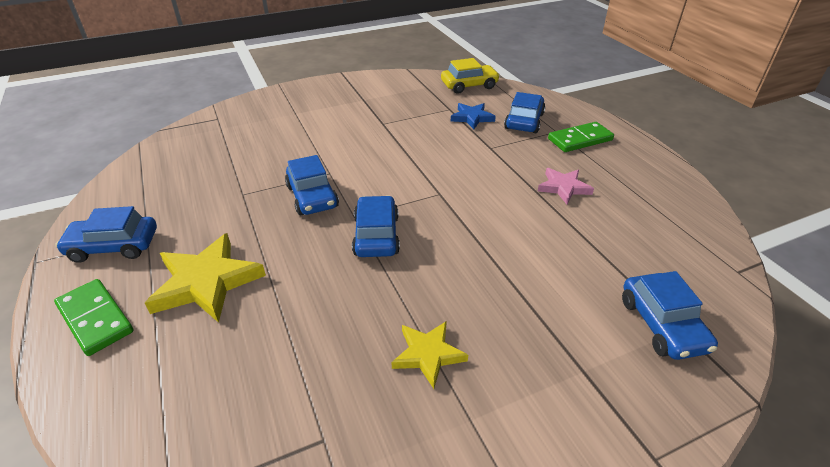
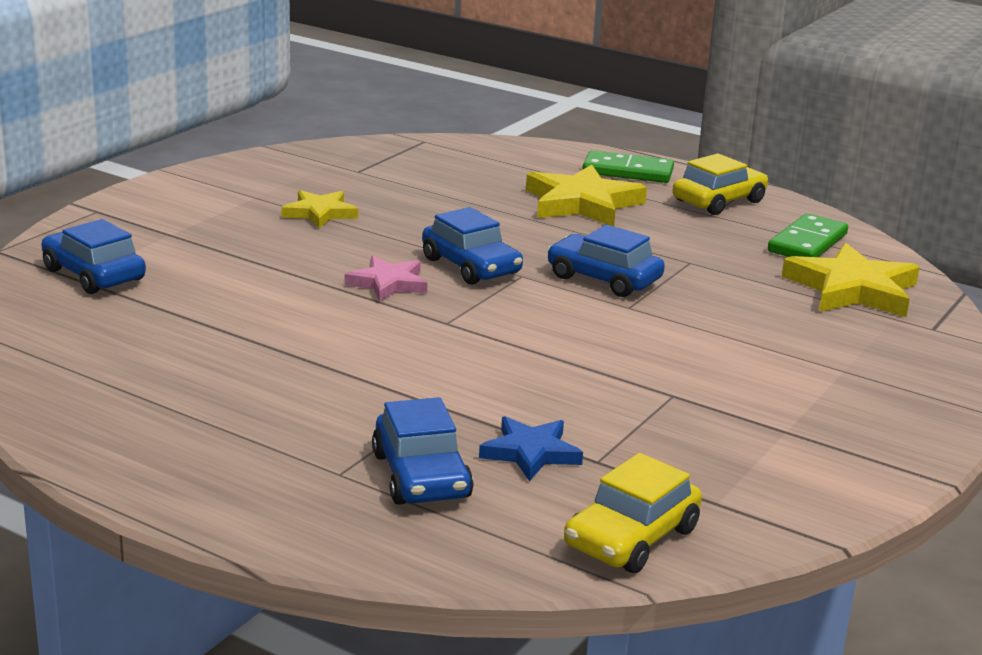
camera: 145 degrees right, 15 degrees down
blue car [55,206,157,263] -> yellow car [673,153,768,215]
pink star [538,168,594,204] -> pink star moved to [345,256,427,302]
green domino [548,122,614,152] -> green domino moved to [768,214,848,257]
none -> yellow star [782,243,920,317]

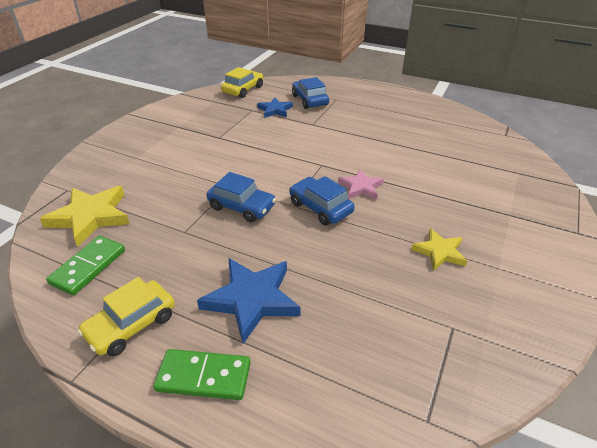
camera: 175 degrees right, 15 degrees up
blue car [41,219,146,294] -> none
yellow star [526,165,647,226] -> blue star [197,258,301,344]

